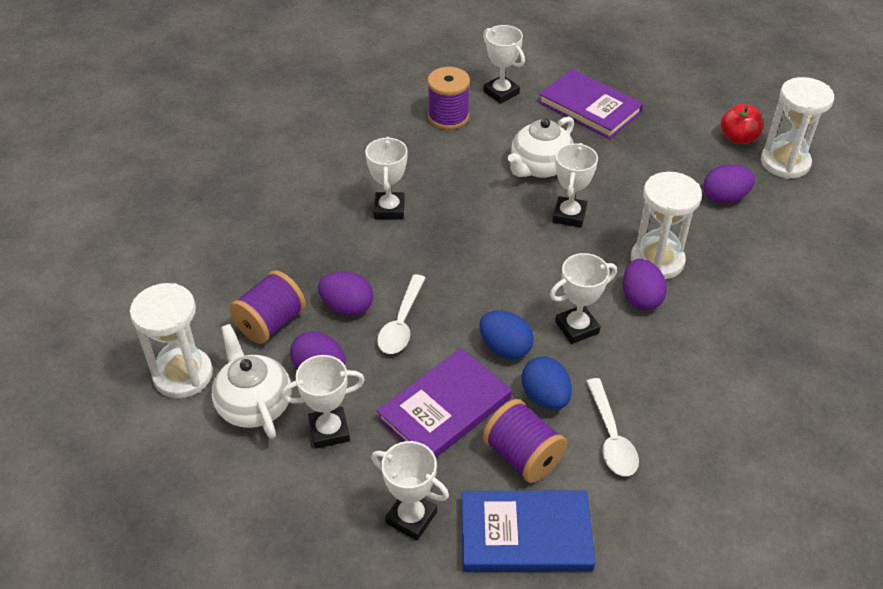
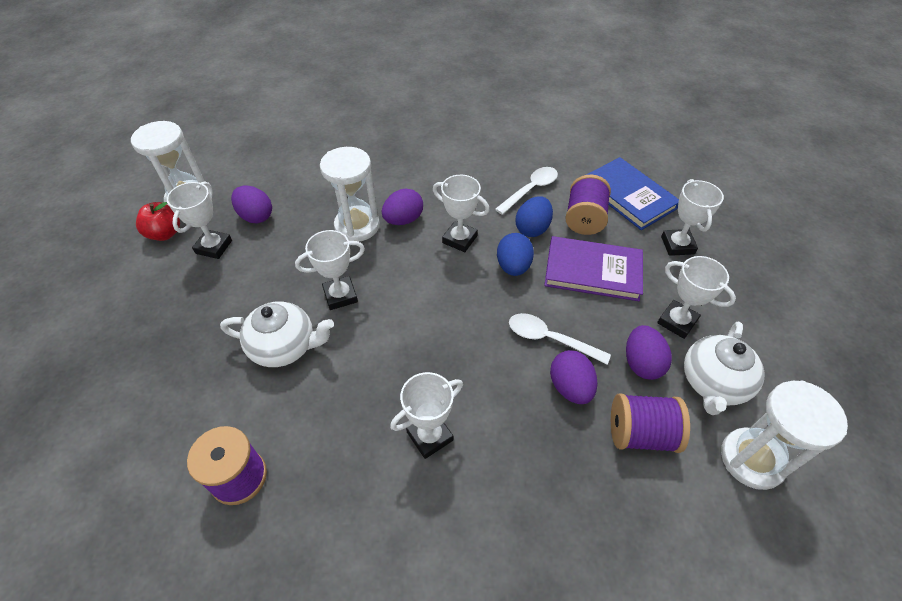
camera: 125 degrees left, 5 degrees up
white spoon [377,274,425,354] -> white spoon turned 135 degrees counterclockwise [509,313,611,365]
white trophy [483,25,525,104] -> white trophy moved to [167,181,232,259]
purple book [538,69,643,139] -> none

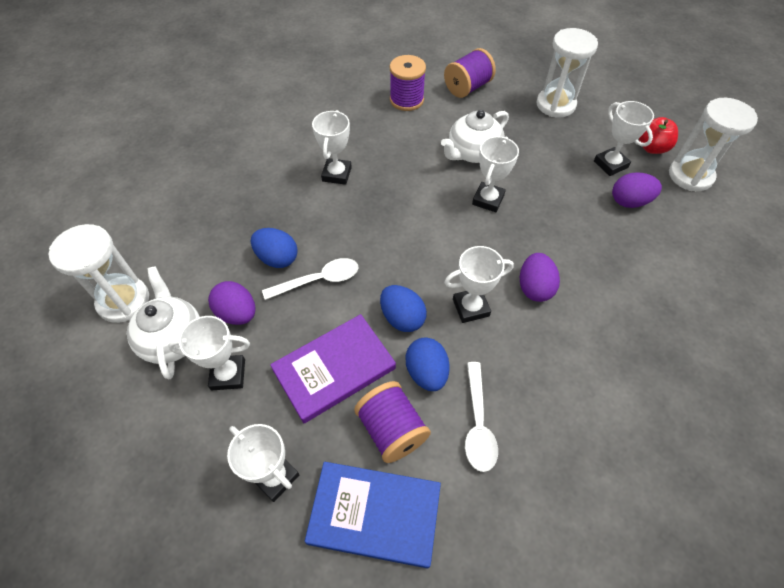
camera: 135 degrees right, 5 degrees up
white hourglass [320,147,380,242] -> white hourglass moved to [537,28,598,118]
purple egg [550,350,598,404] -> blue egg [251,228,298,268]
purple spool [611,393,690,453] -> purple spool moved to [444,48,496,98]

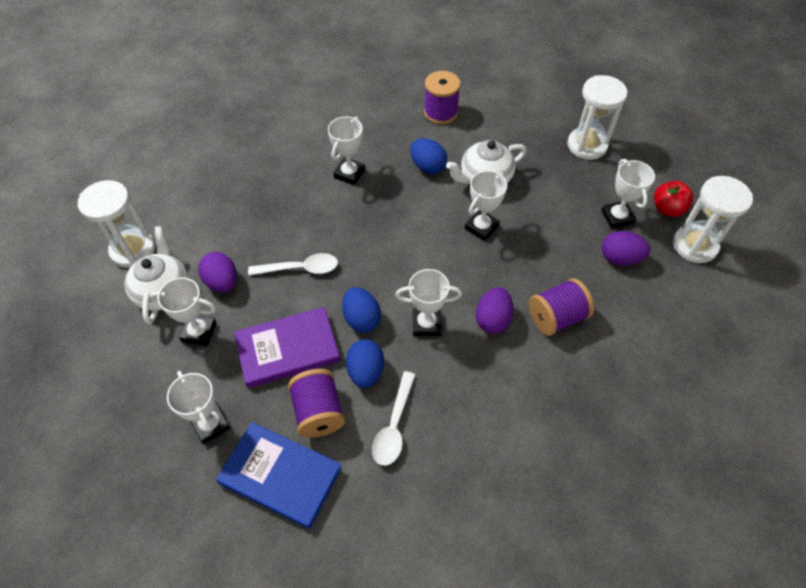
camera: 15 degrees right, 0 degrees up
blue egg [251,228,298,268] -> blue egg moved to [410,138,447,174]
purple spool [444,48,496,98] -> purple spool moved to [529,278,594,336]

